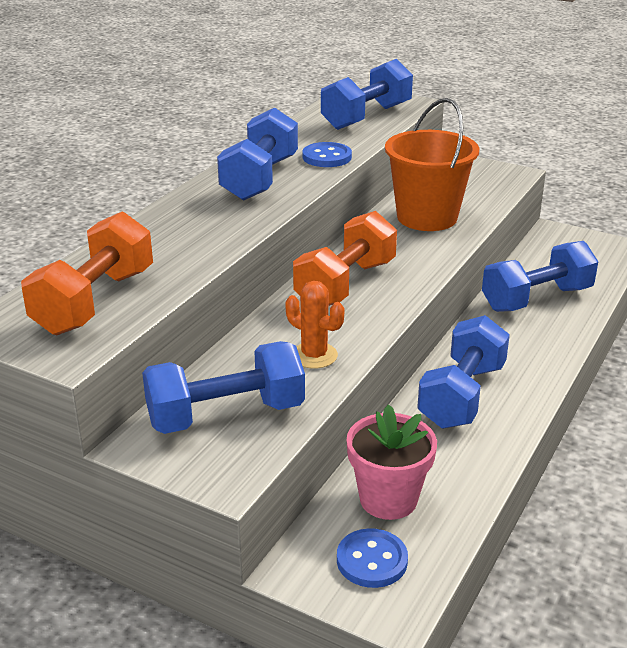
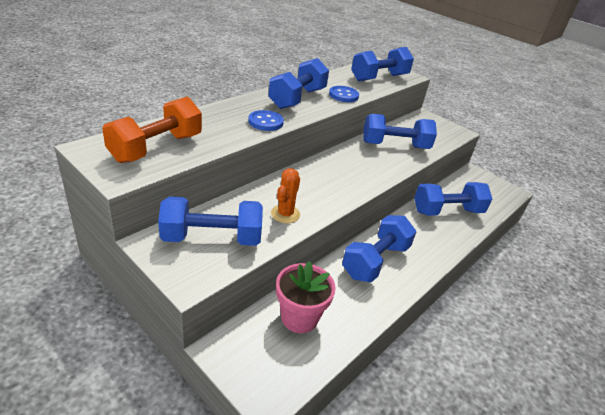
camera: 10 degrees right, 5 degrees up
orange cactus [286,281,344,369] -> orange cactus turned 60 degrees clockwise [271,168,300,223]
orange dumbbell [293,211,397,306] -> none
blue button [337,528,408,588] -> blue button moved to [248,110,284,131]
orange bucket [385,98,479,231] -> blue dumbbell [363,114,437,149]

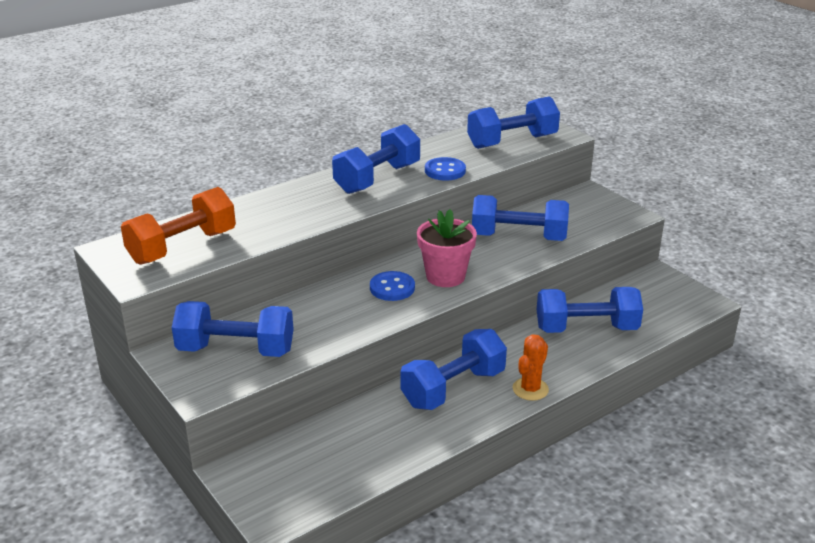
camera: 15 degrees right, 5 degrees down
blue button [248,110,284,131] -> blue button moved to [370,271,415,301]
orange cactus [271,168,300,223] -> orange cactus moved to [513,334,549,401]
pink flower pot [276,261,336,333] -> pink flower pot moved to [417,209,477,287]

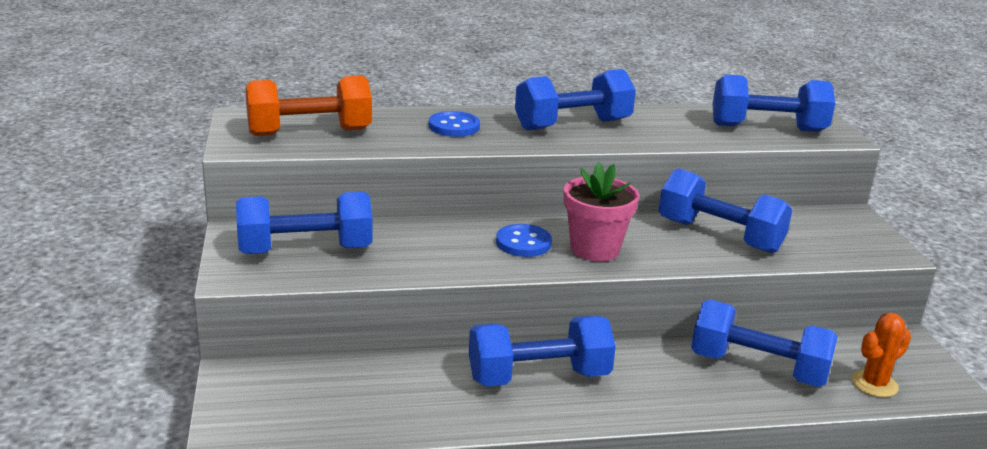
camera: 25 degrees right, 5 degrees down
blue dumbbell [172,301,294,357] -> blue dumbbell turned 45 degrees counterclockwise [236,192,372,254]
blue button [425,157,466,180] -> blue button moved to [429,111,480,137]
orange cactus [513,334,549,401] -> orange cactus moved to [851,313,911,397]

